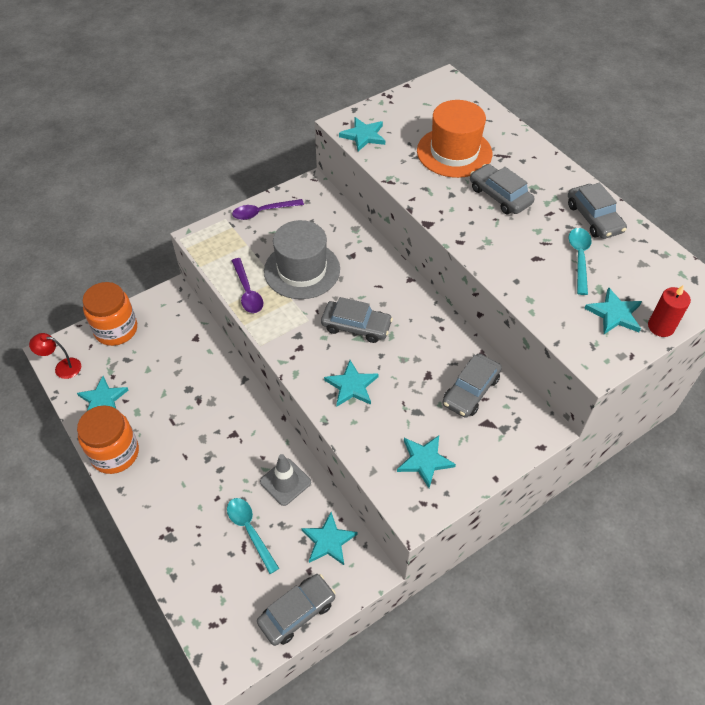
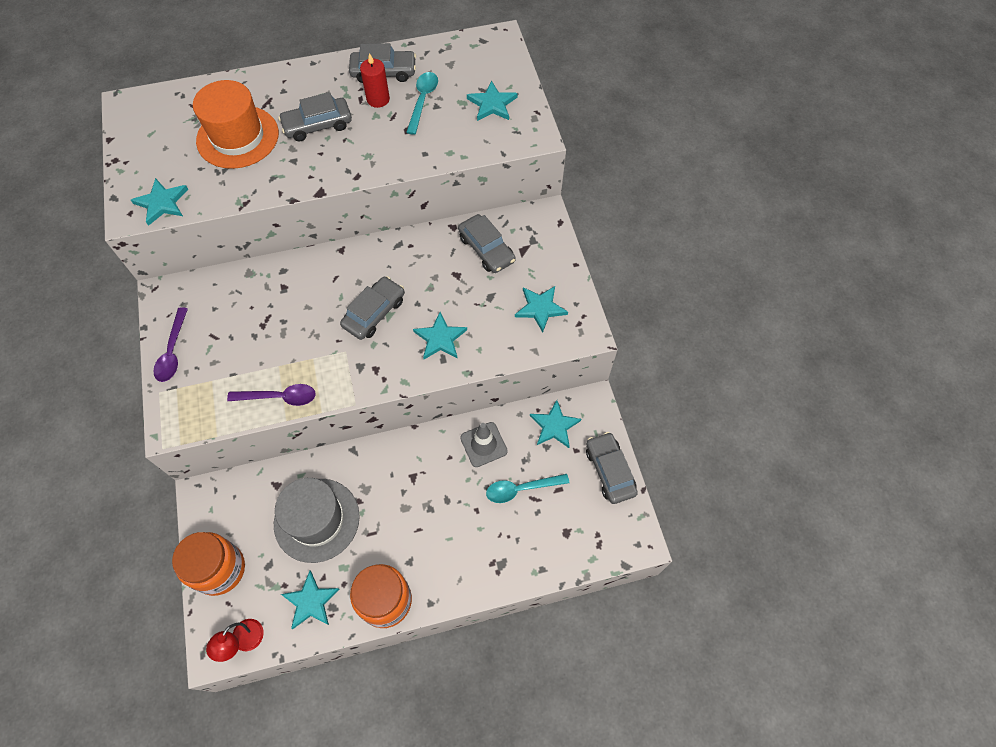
camera: 70 degrees left, 10 degrees up
grey hat [264,220,340,299] -> grey hat moved to [274,478,360,563]
turquoise spoon [569,228,592,295] -> turquoise spoon turned 75 degrees clockwise [406,72,438,135]
red candle [648,285,691,337] -> red candle moved to [360,53,390,108]

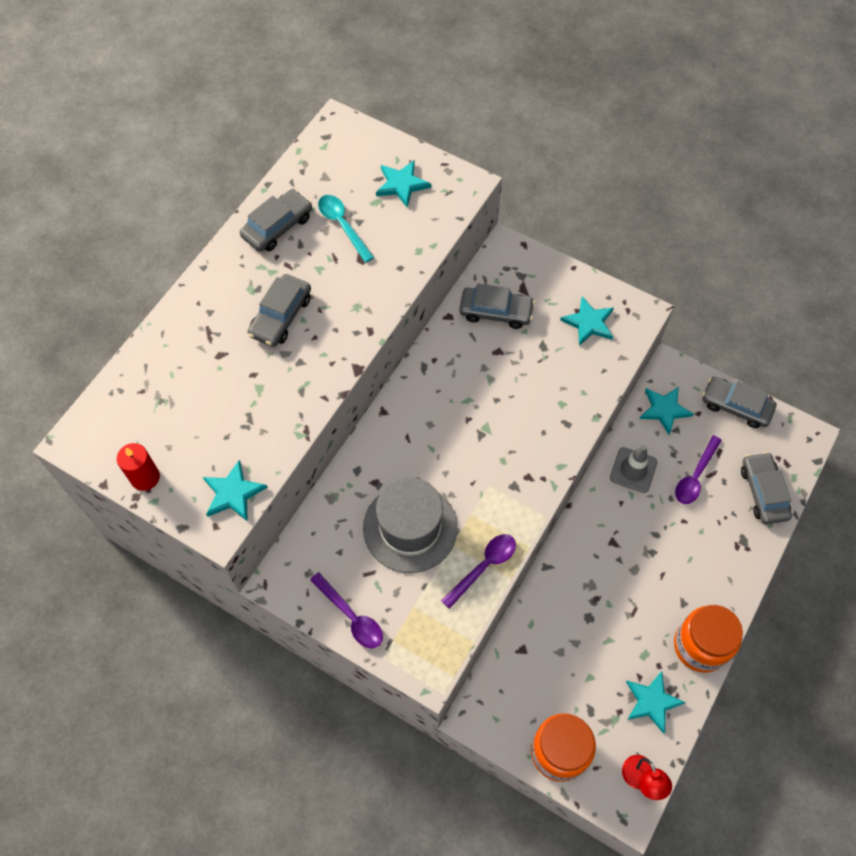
camera: 45 degrees left, 0 degrees up
orange hat [193,80,279,169] -> none
grey hat [274,478,360,563] -> grey hat moved to [363,478,458,573]
grey car [340,276,405,340] -> grey car moved to [741,452,792,524]
red candle [360,53,390,108] -> red candle moved to [117,443,160,491]
turquoise star [413,312,467,359] -> none
turquoise spoon [486,474,569,503] -> purple spoon [675,435,722,504]

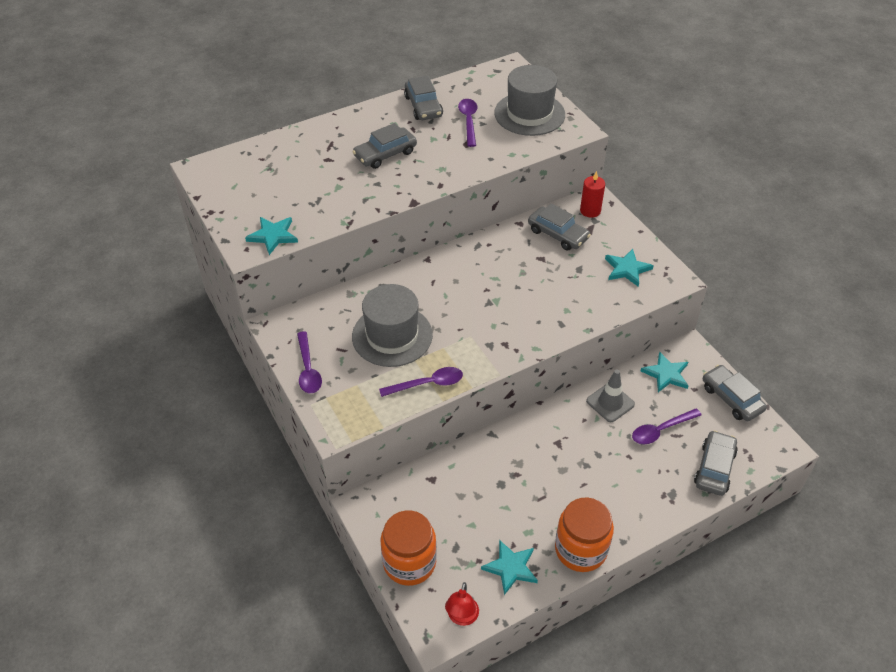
camera: 30 degrees right, 15 degrees down
red candle [117,443,160,491] -> red candle moved to [580,171,605,218]
grey car [240,189,312,252] -> grey car turned 90 degrees clockwise [404,76,443,120]
turquoise spoon [318,195,374,263] -> purple spoon [458,99,478,147]
turquoise star [376,160,431,208] -> grey hat [494,65,565,136]

